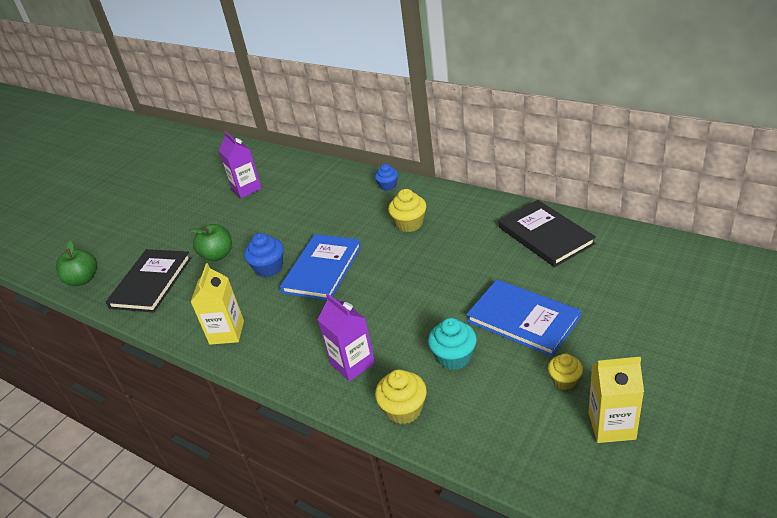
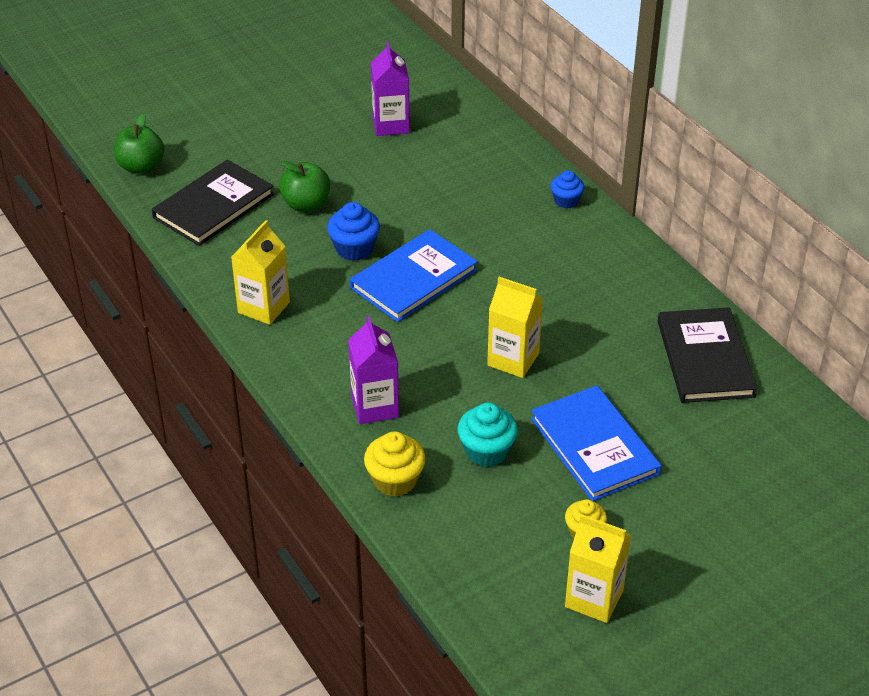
camera: 20 degrees right, 5 degrees up
yellow cupcake [388,189,426,232] -> none
none -> yellow carton [487,277,543,378]

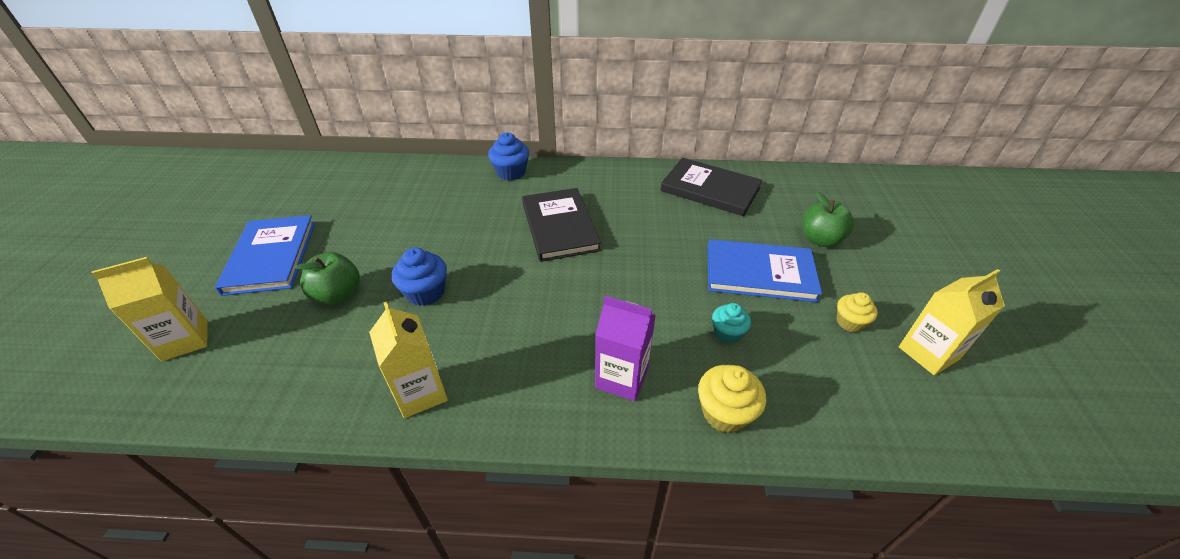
camera: 55 degrees left, 0 degrees up
green apple [114,114,165,174] -> green apple moved to [802,192,854,247]
black book [152,160,274,246] -> black book moved to [522,188,601,262]
blue book [350,229,478,322] -> blue book moved to [215,215,315,296]
purple carton [371,42,410,136] -> none
turquoise cupcake [457,403,518,467] -> turquoise cupcake [712,303,751,343], size x0.67
yellow carton [487,277,543,378] -> yellow carton moved to [92,257,207,361]
blue cupcake [550,170,584,208] -> blue cupcake [488,132,529,180], size x1.50

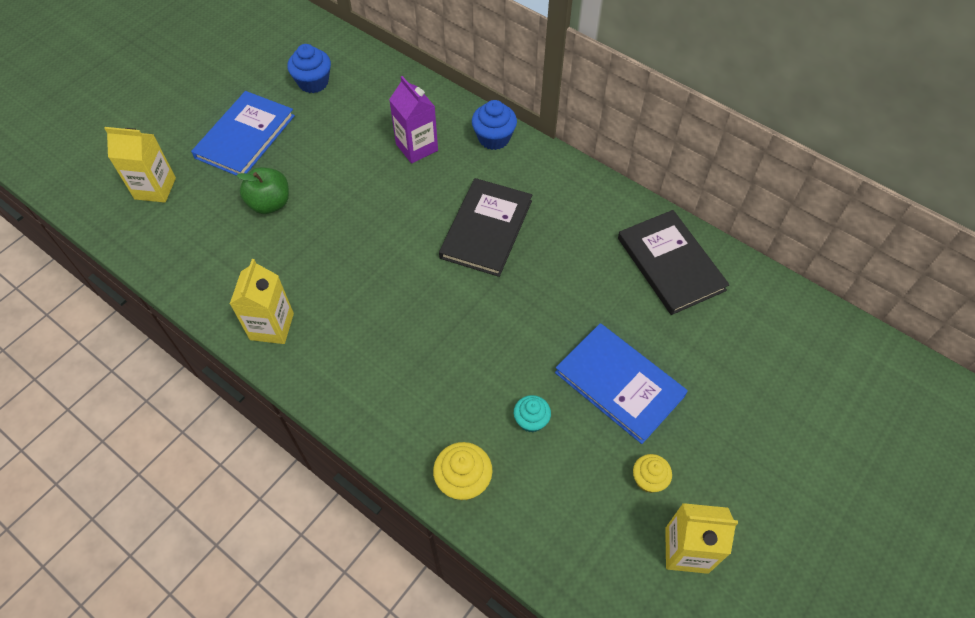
camera: 35 degrees right, 15 degrees up
blue cupcake [392,247,447,306] -> blue cupcake moved to [287,44,331,93]
purple carton [595,296,656,401] -> purple carton moved to [389,76,438,164]
green apple [802,192,854,247] -> none

